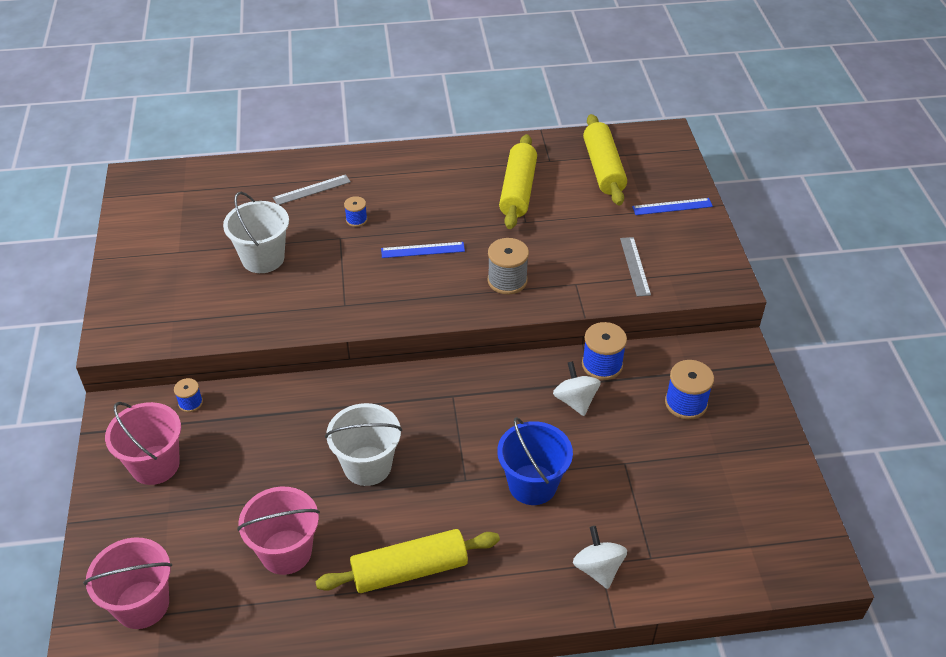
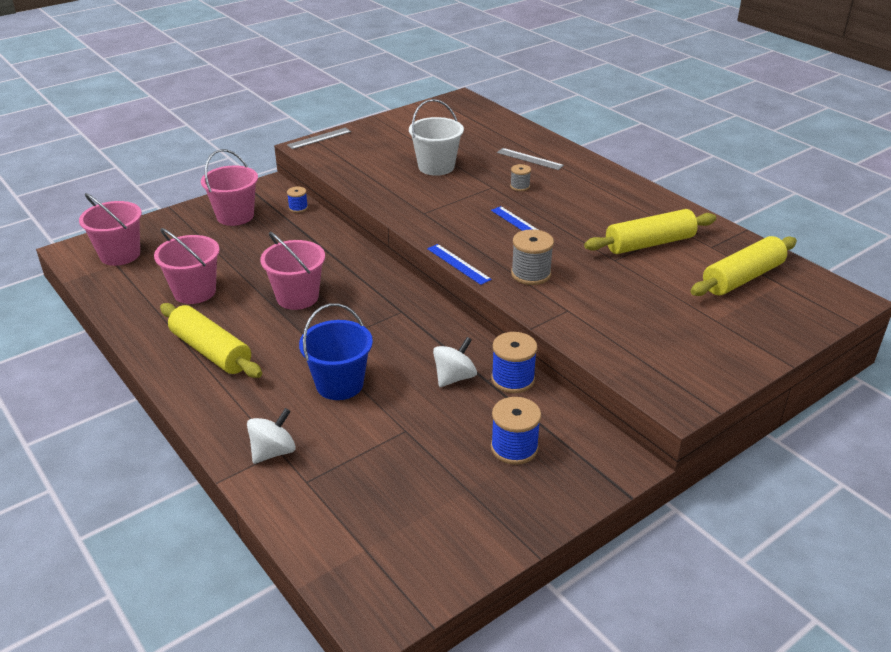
camera: 60 degrees right, 10 degrees down
white bucket [325,403,402,486] -> pink bucket [260,232,325,310]
blue spool [344,196,368,227] -> grey spool [510,164,531,191]
grey ruler [620,237,651,297] -> grey ruler moved to [287,128,351,149]
blue ruler [632,198,713,215] -> blue ruler moved to [427,244,492,285]

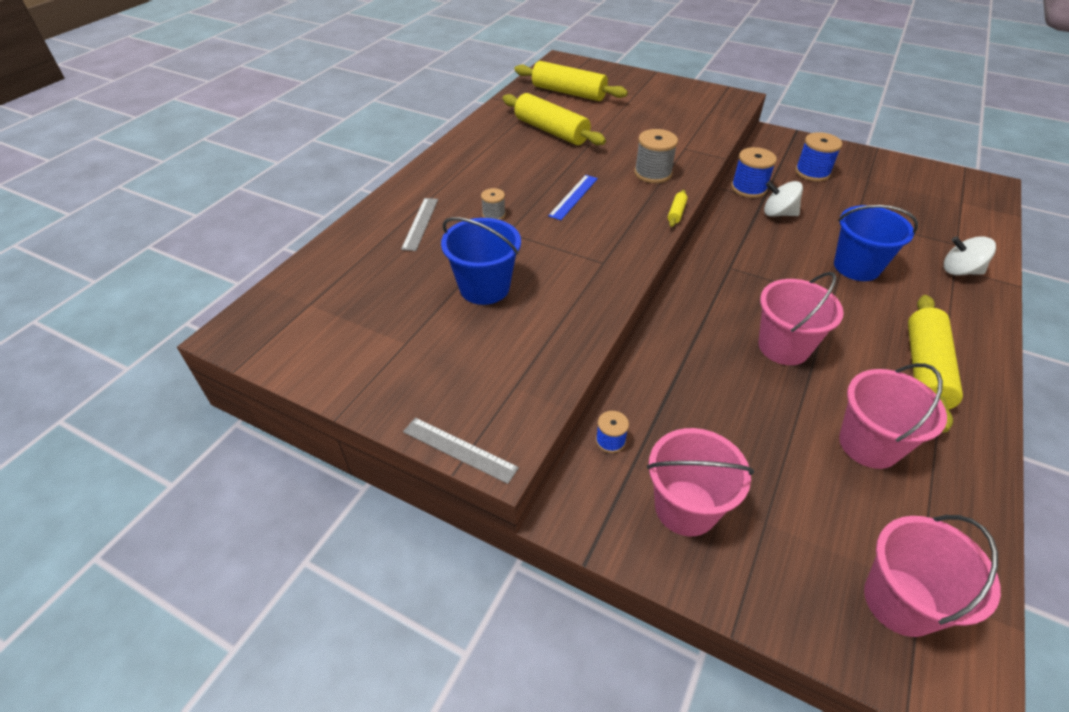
camera: 115 degrees left, 10 degrees up
white bucket [409,99,464,176] -> blue bucket [441,217,521,305]
blue ruler [427,244,492,285] -> yellow rolling pin [668,190,688,227]

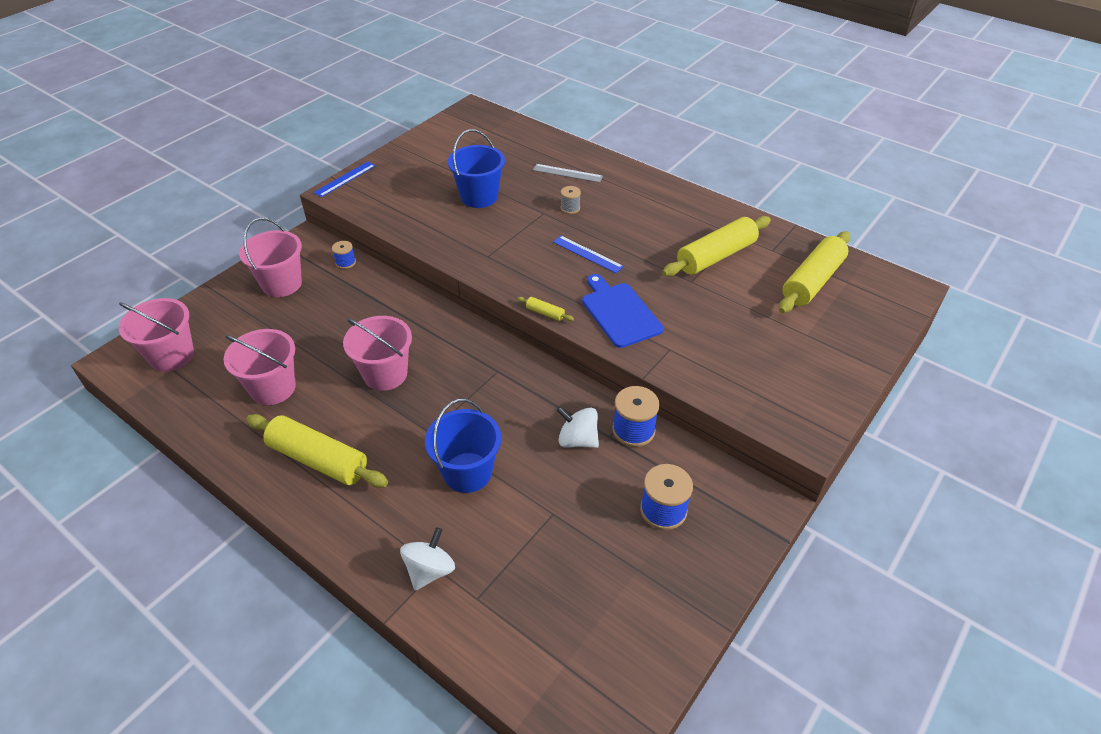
camera: 100 degrees right, 0 degrees up
grey ruler [403,418,519,484] -> blue ruler [313,162,376,197]
grey spool [634,129,678,183] -> blue cutting board [582,274,664,348]
white spinning top [764,181,803,217] -> white spinning top turned 90 degrees counterclockwise [556,406,599,448]

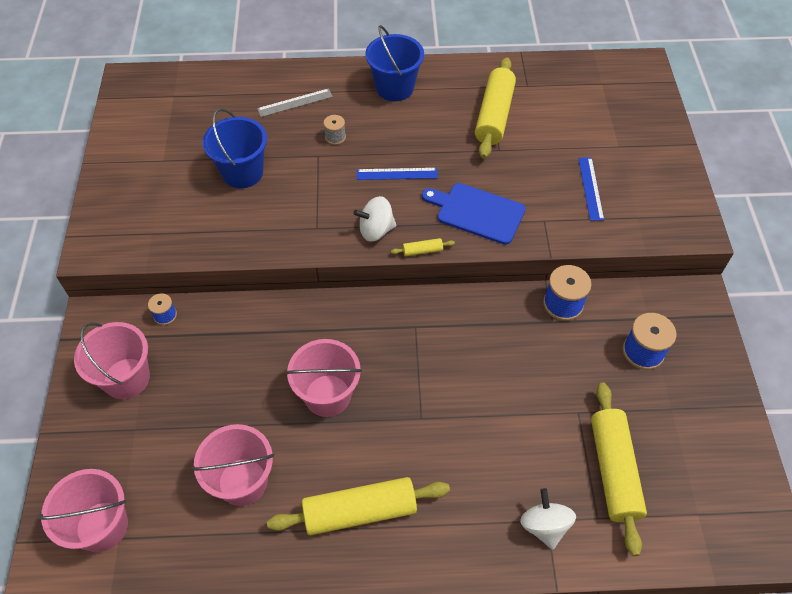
camera: 40 degrees left, 10 degrees up
blue ruler [313,162,376,197] -> blue ruler moved to [578,158,604,221]
blue bucket [425,399,501,493] -> blue bucket moved to [365,25,424,101]
white spinning top [556,406,599,448] -> white spinning top moved to [353,196,397,242]
yellow rolling pin [779,231,850,313] -> yellow rolling pin moved to [591,382,647,556]

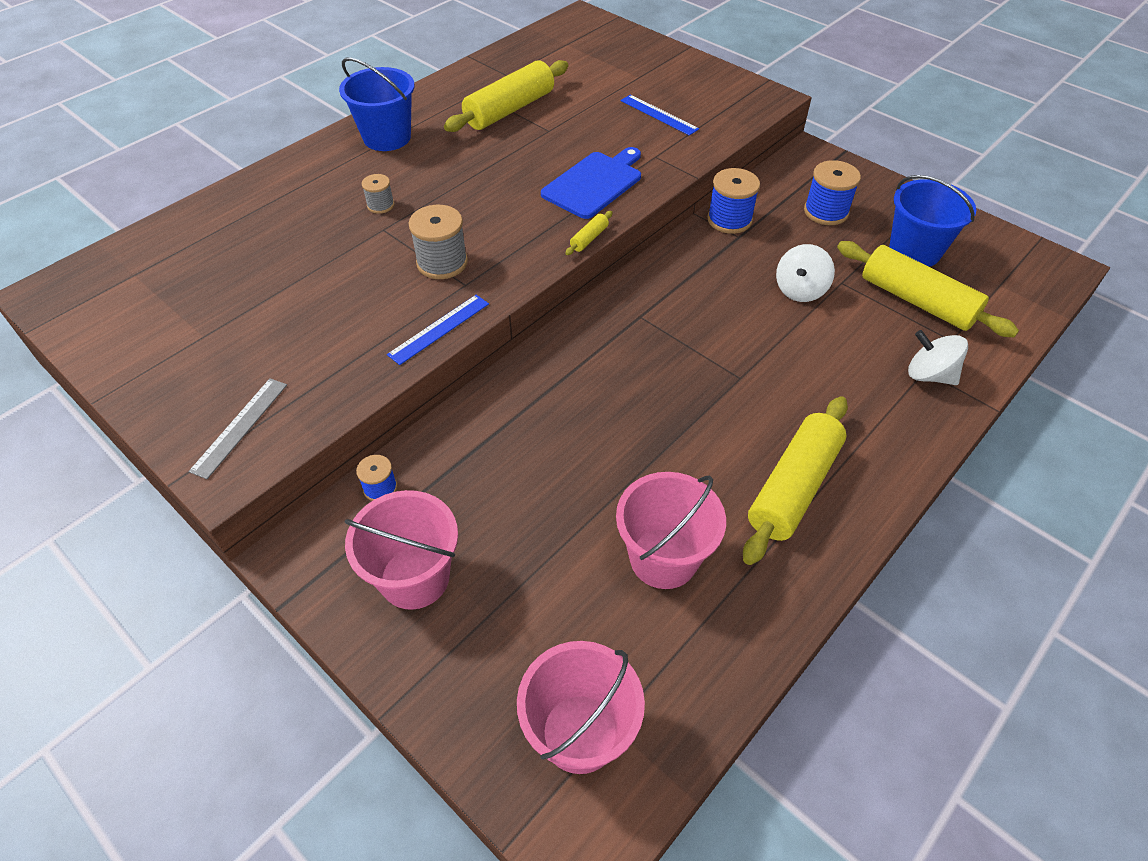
camera: 45 degrees left, 5 degrees down
blue bucket [203,108,267,188] -> blue bucket moved to [889,175,976,267]
grey ruler [257,88,333,117] -> grey ruler moved to [188,378,287,479]
pink bucket [286,339,362,417] -> none
white spinning top [353,196,397,242] -> white spinning top moved to [776,244,835,302]
blue ruler [357,168,438,180] -> blue ruler moved to [387,295,489,365]
blue cutting board [422,183,526,245] -> blue cutting board turned 150 degrees clockwise [541,147,641,219]
yellow rolling pin [475,57,516,159] -> yellow rolling pin turned 75 degrees clockwise [444,60,568,132]
none -> grey spool [409,205,468,279]

